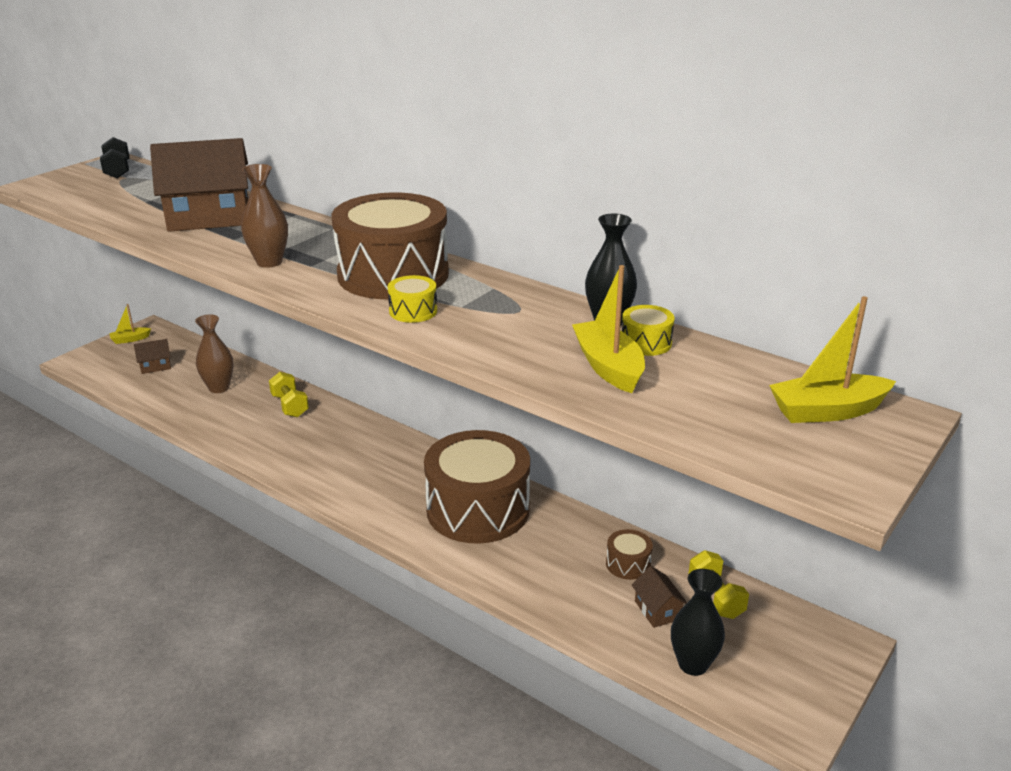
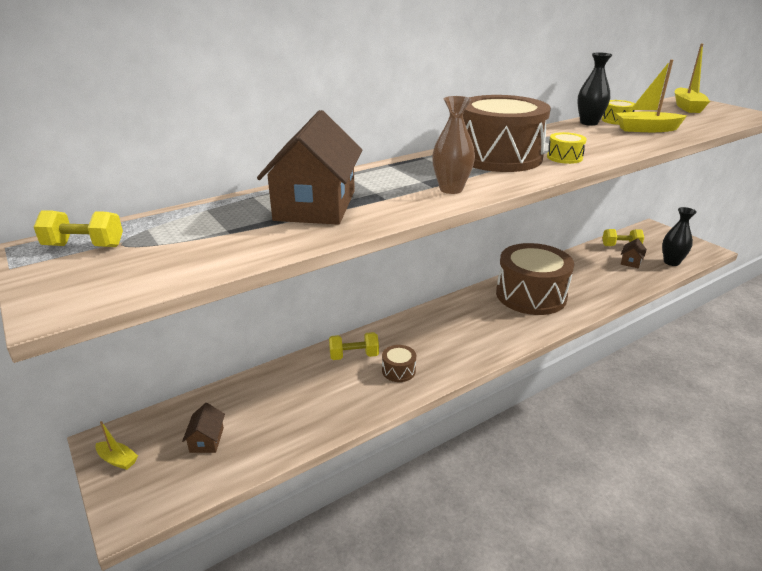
camera: 70 degrees left, 0 degrees up
black dumbbell [100,137,130,178] -> yellow dumbbell [34,210,123,247]
yellow boat [109,304,151,344] -> yellow boat turned 60 degrees counterclockwise [95,421,138,470]
brown vase [195,314,234,393] -> none
brown drum [606,529,653,580] -> brown drum moved to [382,345,416,382]
brown house [632,566,687,628] -> brown house turned 60 degrees counterclockwise [621,238,647,268]

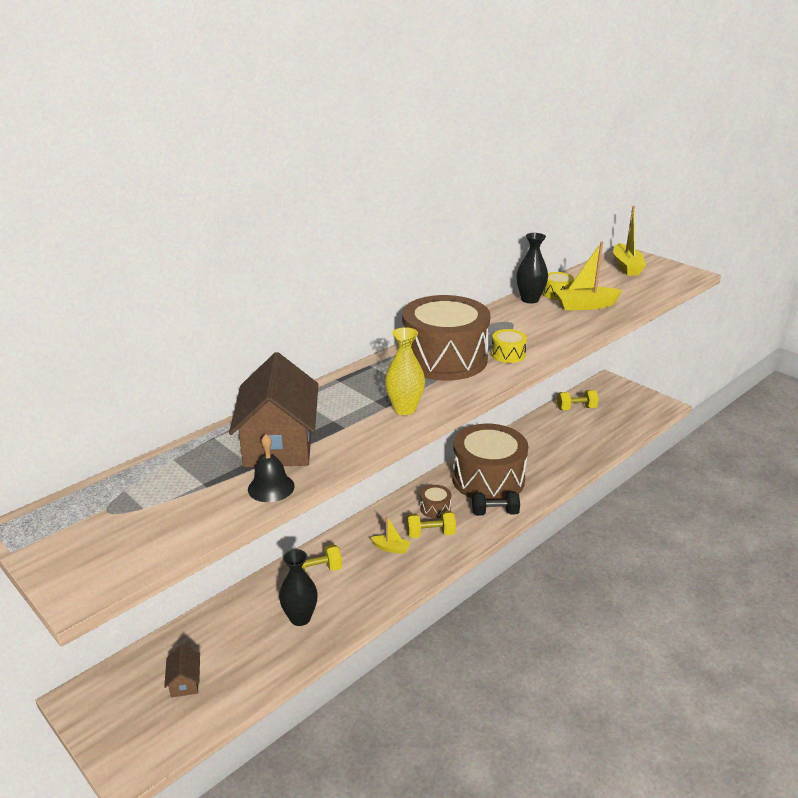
camera: 10 degrees left, 0 degrees up
yellow dumbbell [34,210,123,247] -> yellow dumbbell moved to [407,511,456,538]
yellow boat [95,421,138,470] -> yellow boat moved to [371,516,411,554]
brown drum [382,345,416,382] -> brown drum moved to [420,485,451,519]
brown vase [432,96,475,194] -> yellow vase [385,327,425,415]
brown house [621,238,647,268] -> none
black vase [662,207,697,266] -> black vase moved to [279,549,318,626]
none -> black bell [248,434,295,502]
none -> black dumbbell [472,491,520,516]

